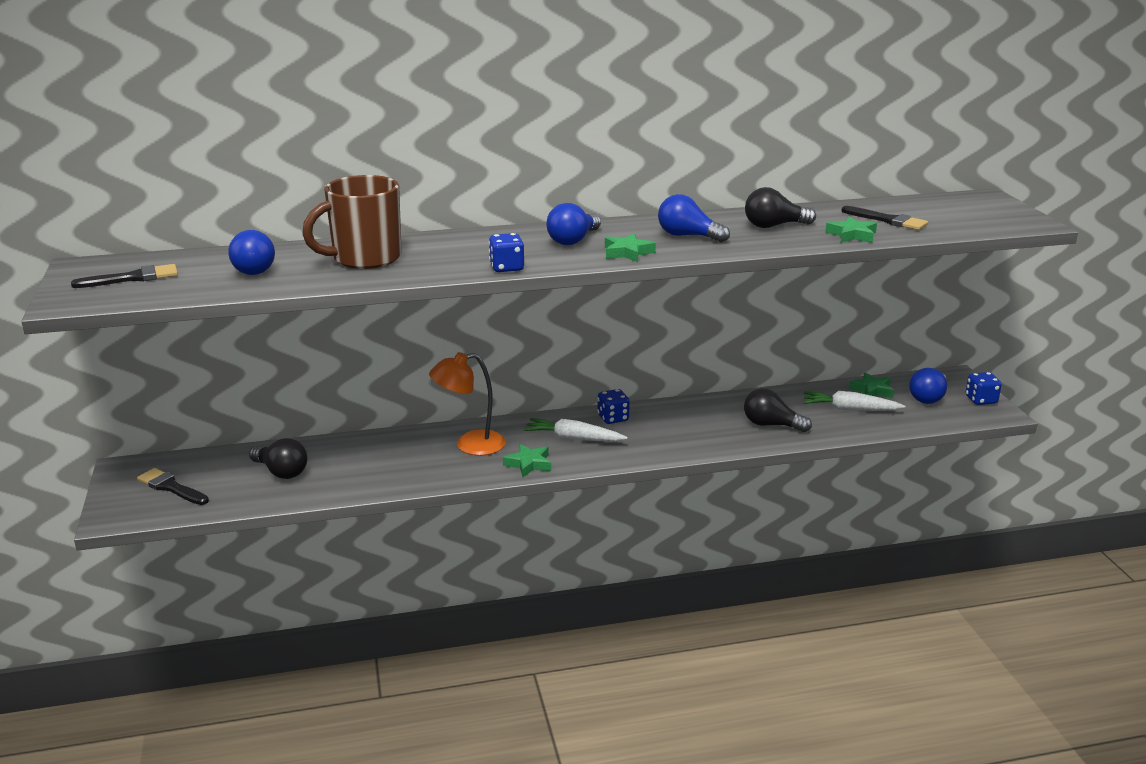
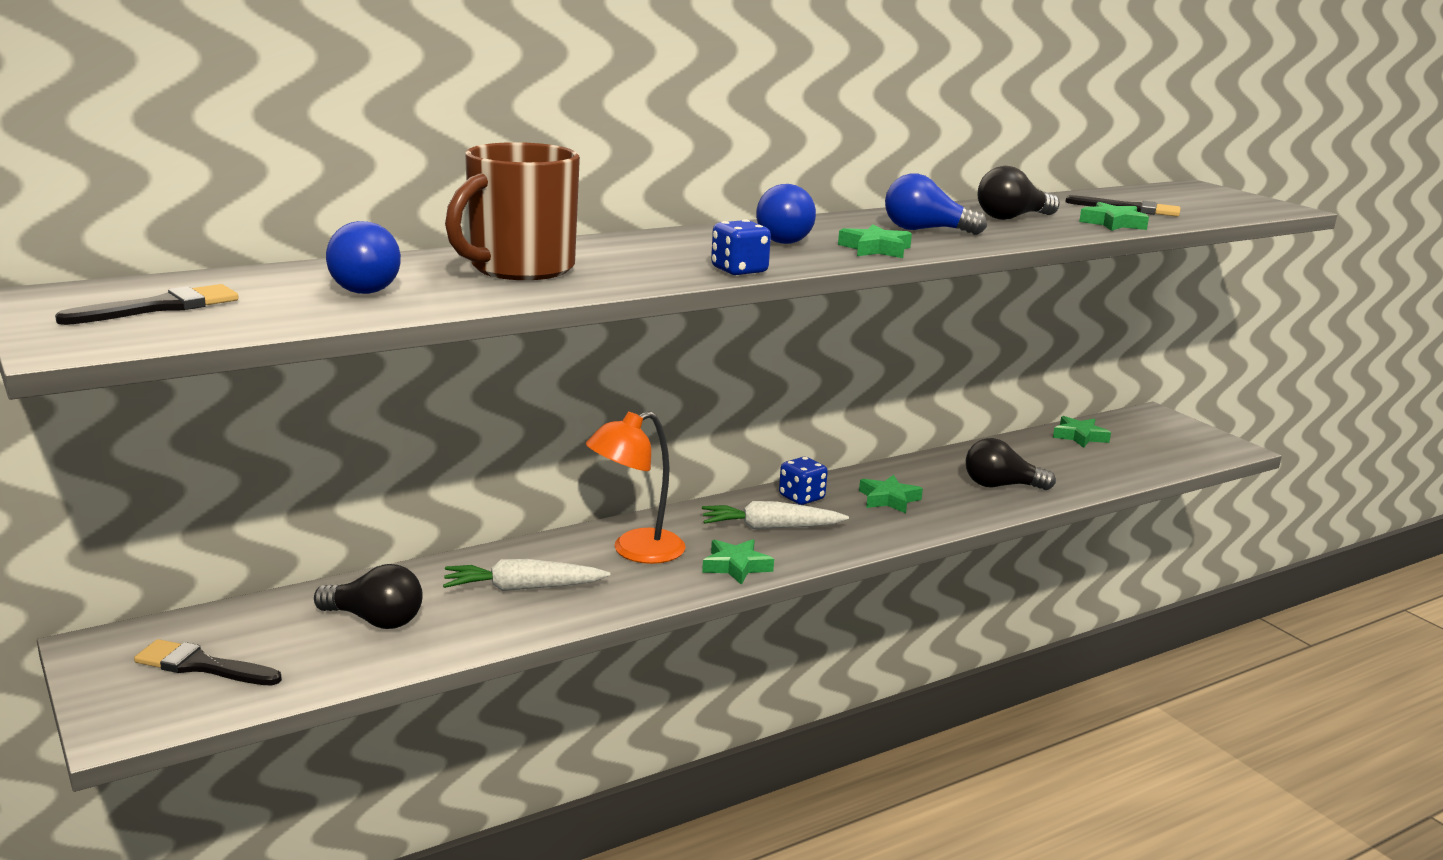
camera: 20 degrees left, 5 degrees down
white carrot [804,391,905,411] -> white carrot moved to [443,559,610,591]
blue light bulb [909,368,947,404] -> none
blue dice [966,372,1002,405] -> none
none -> green star [859,475,923,513]

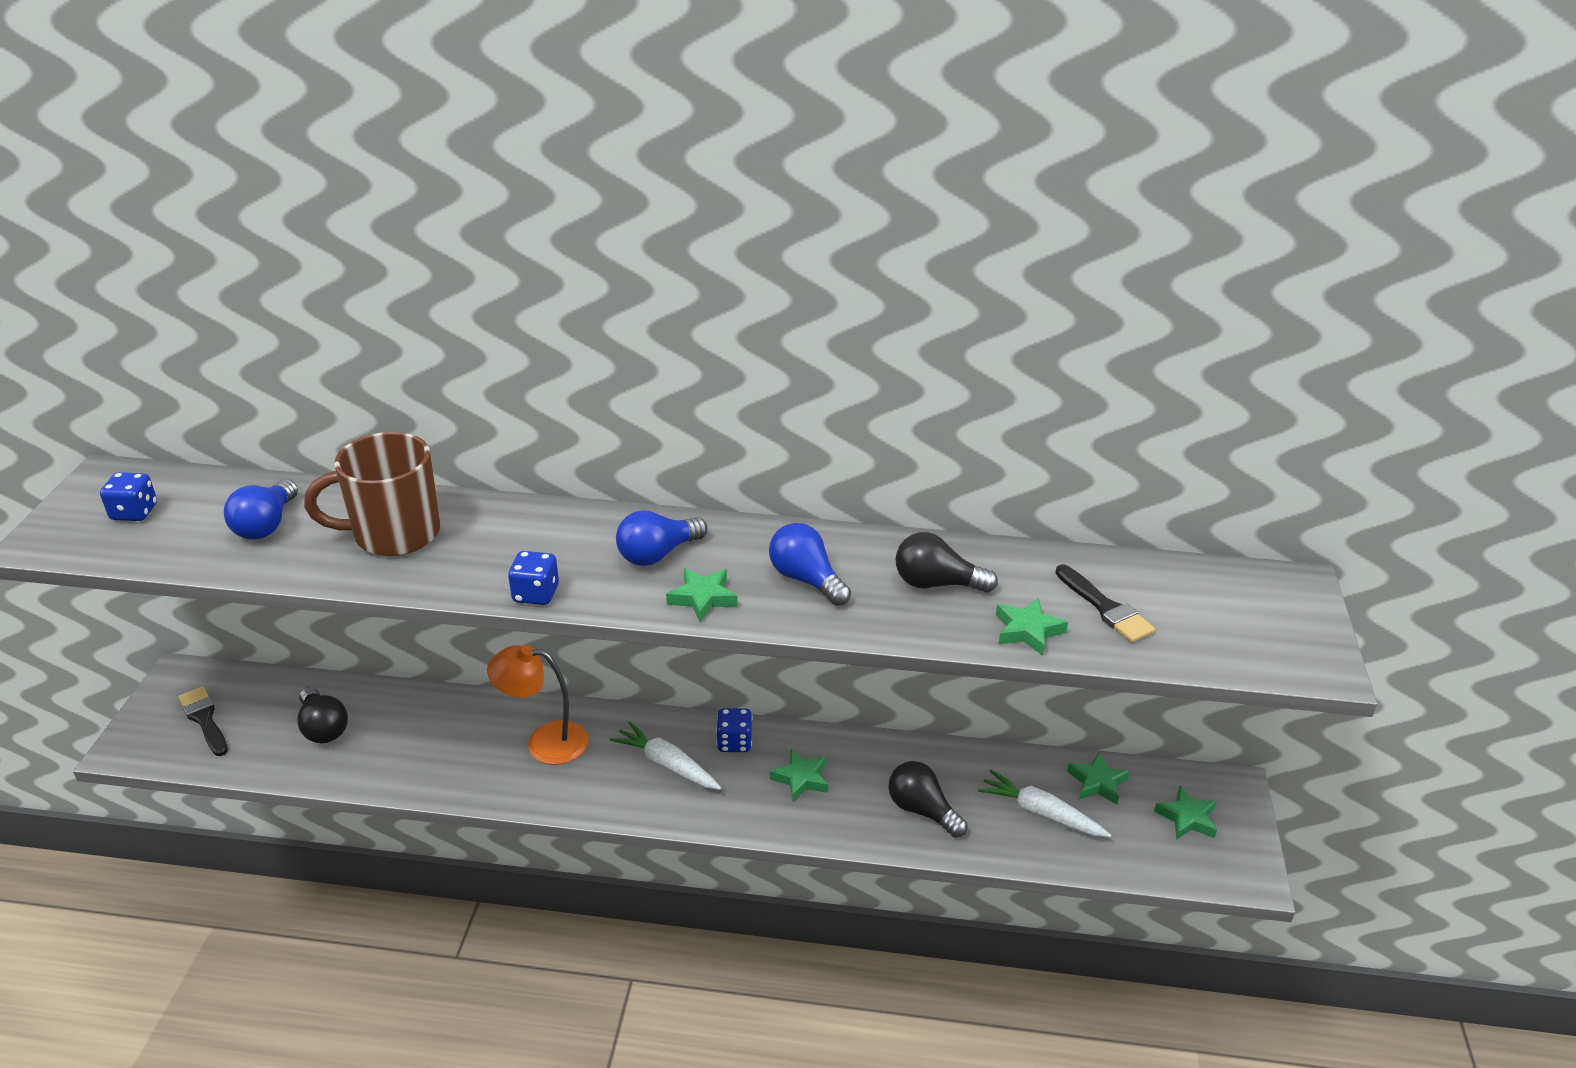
camera: 40 degrees right, 15 degrees up
black brush [55,284,239,325] -> blue dice [100,472,157,521]
white carrot [443,559,610,591] -> white carrot moved to [978,770,1111,837]
green star [702,539,774,585] -> green star moved to [1154,786,1217,840]

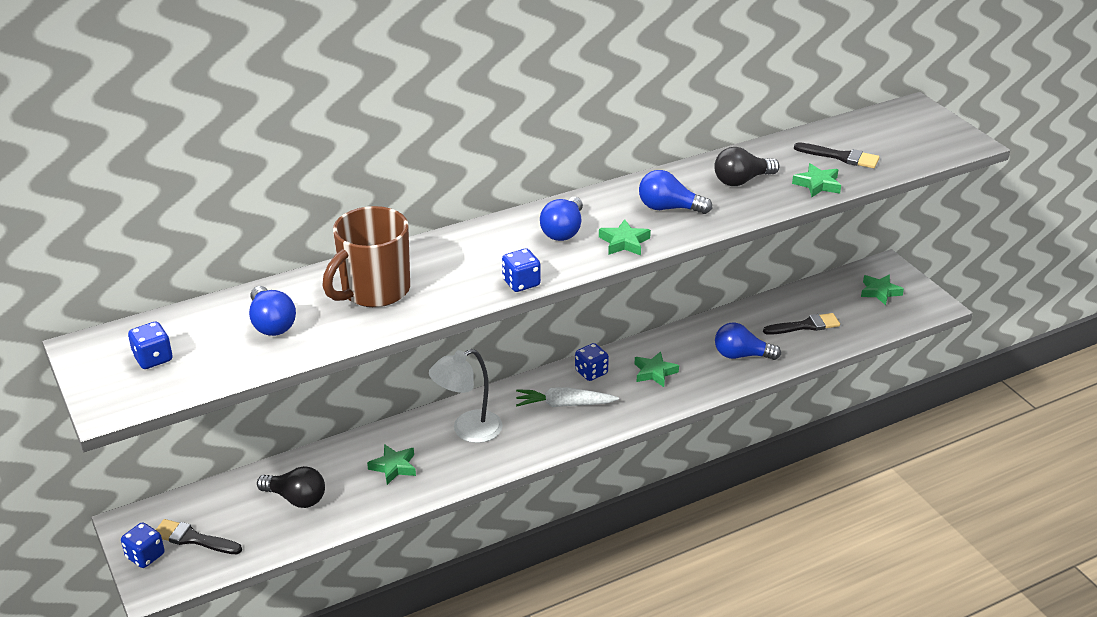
camera: 35 degrees left, 0 degrees up
orange lamp [487,645,588,765] -> white lamp [429,349,503,443]
black light bulb [889,761,968,838] -> blue light bulb [715,322,781,360]
white carrot [978,770,1111,837] -> black brush [763,313,840,335]
green star [1067,753,1130,805] -> green star moved to [367,444,416,485]
none -> blue dice [121,522,164,568]

